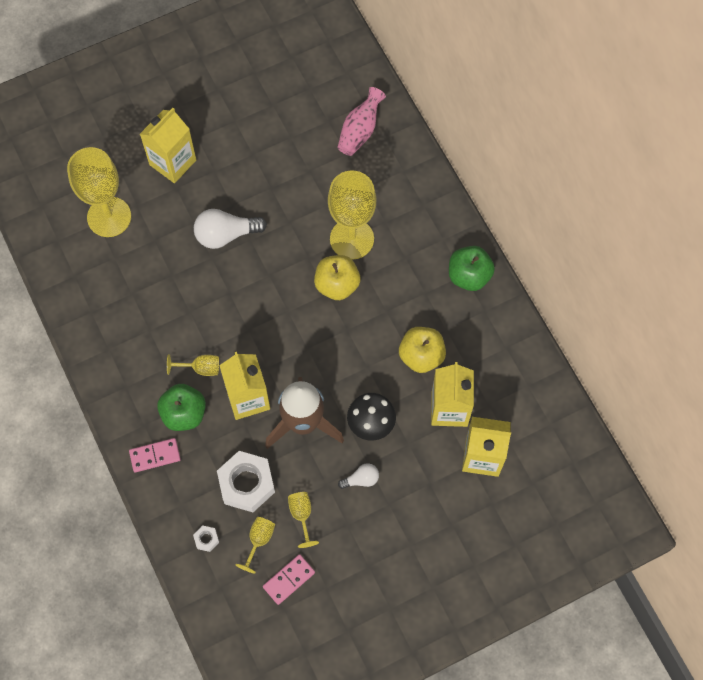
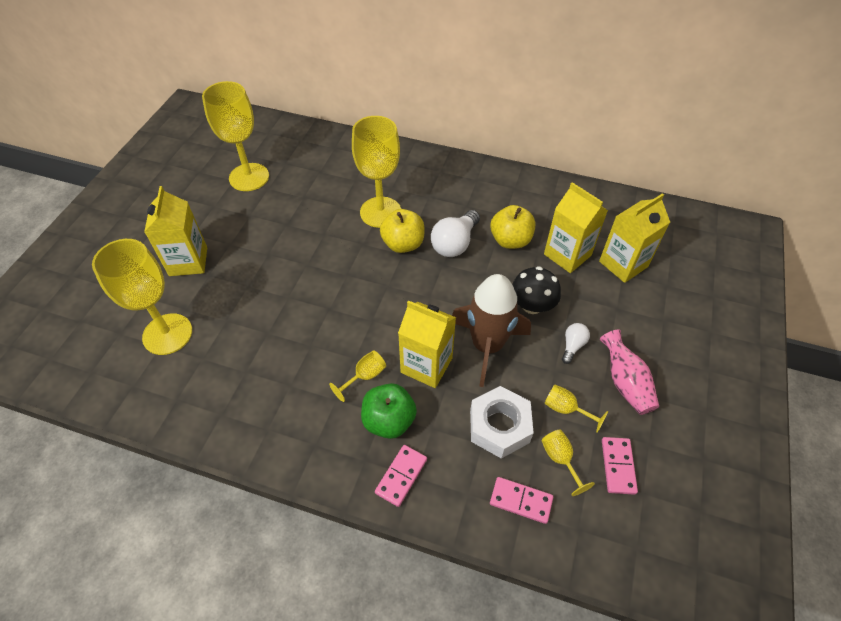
camera: 45 degrees left, 15 degrees down
white nut [193,525,219,552] -> pink domino [490,477,553,524]
white light bulb [194,209,267,249] -> white light bulb moved to [431,210,480,257]
pink vase [338,87,386,156] -> pink vase moved to [600,329,659,415]
green apple [449,246,495,291] -> none
none -> yellow goblet [202,81,269,191]

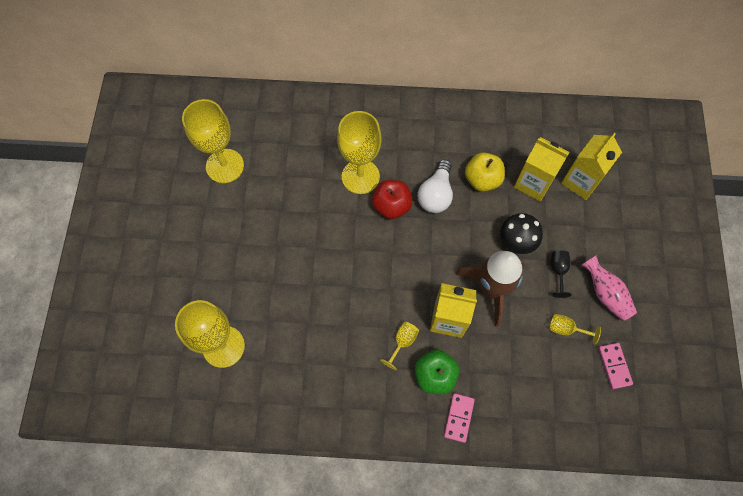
camera: 15 degrees left, 15 degrees up
yellow carton [144,186,207,276] -> none
yellow apple [380,209,425,253] -> red apple [372,180,413,219]
white nut [470,386,534,459] -> none
pink domino [490,477,553,524] -> none
yellow goblet [542,430,595,496] -> none
white light bulb [562,323,590,364] -> black goblet [551,251,572,298]

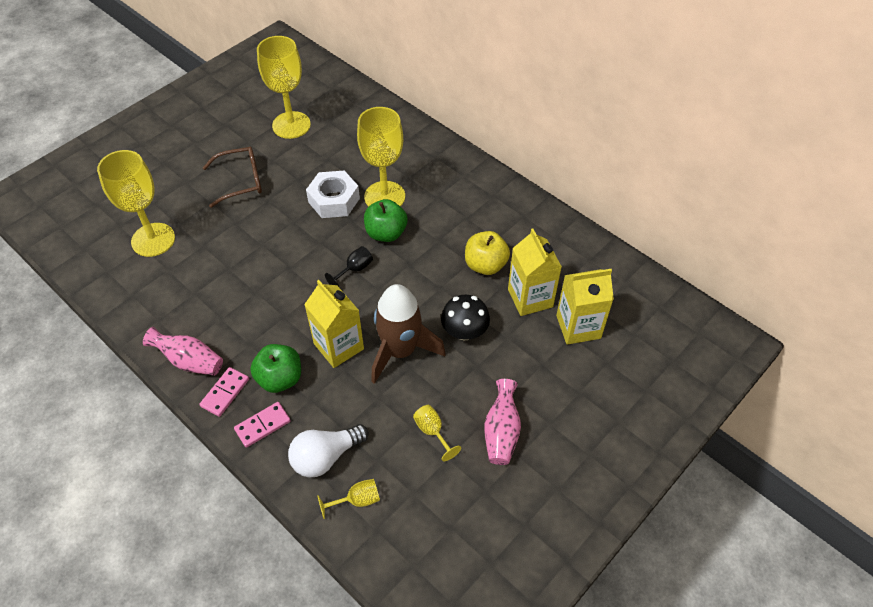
camera: 40 degrees right, 15 degrees down
red apple [372,180,413,219] -> green apple [364,199,408,242]
yellow goblet [380,321,419,370] -> yellow goblet moved to [317,479,380,519]
white light bulb [417,159,453,213] -> white light bulb moved to [288,424,369,477]
black goblet [551,251,572,298] -> black goblet moved to [325,246,373,287]
pink domino [598,343,633,389] -> pink domino moved to [199,367,249,417]
none -> pink vase [143,327,223,376]
none -> brown glasses [203,146,262,208]
none -> white nut [306,171,360,218]

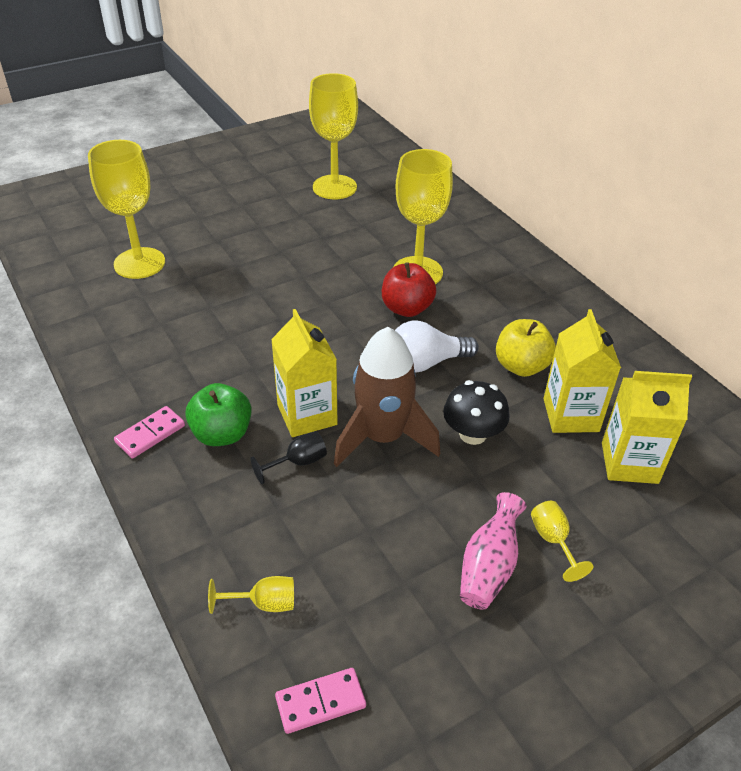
camera: 15 degrees right, 10 degrees down
pink vase [143,327,223,376] -> none
brown glasses [203,146,262,208] -> none
pink domino [234,402,291,448] -> pink domino moved to [275,668,366,734]
white light bulb [288,424,369,477] -> white light bulb moved to [395,320,479,372]
white nut [306,171,360,218] -> none
black goblet [325,246,373,287] -> black goblet moved to [251,431,327,484]
green apple [364,199,408,242] -> red apple [382,262,437,317]
yellow goblet [413,405,461,461] -> yellow goblet moved to [531,501,593,582]

